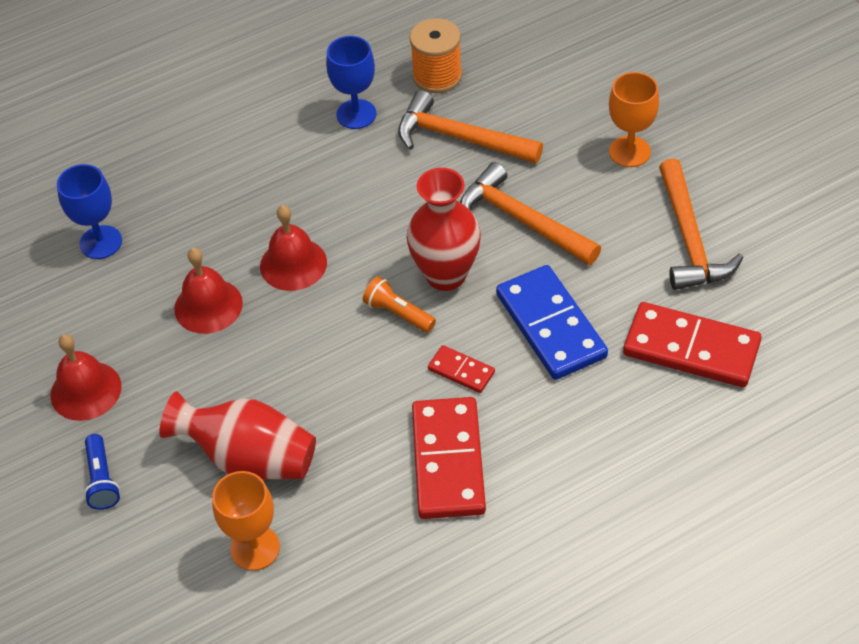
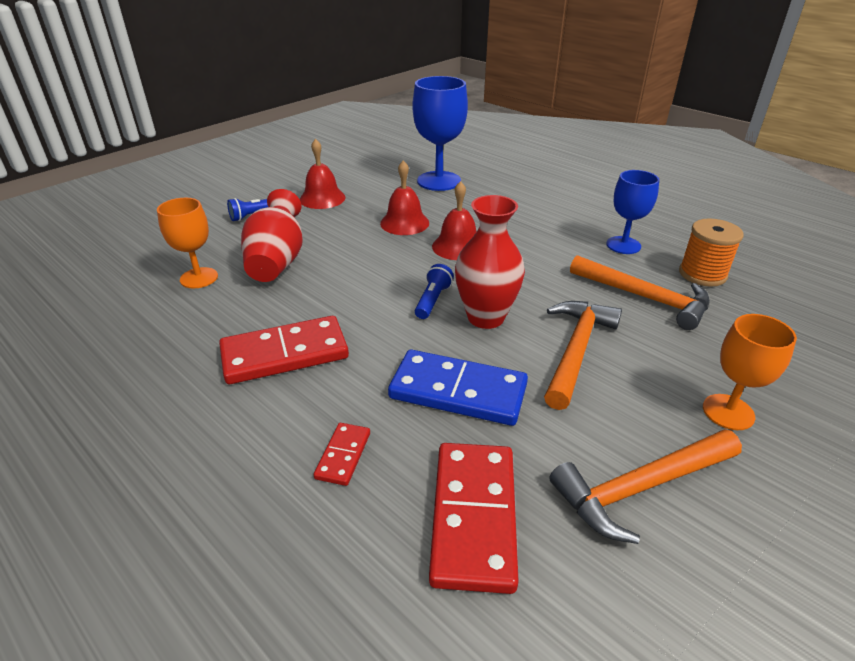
camera: 70 degrees right, 15 degrees down
blue goblet [57,164,122,259] -> blue goblet [412,76,468,191], size x1.58
orange flashlight [363,276,436,333] -> blue flashlight [415,264,454,319]
orange hammer [398,90,543,164] -> orange hammer turned 120 degrees clockwise [570,255,710,330]
red domino [428,345,495,393] -> red domino moved to [314,423,370,486]
blue domino [496,265,608,380] -> blue domino turned 60 degrees clockwise [388,350,528,426]

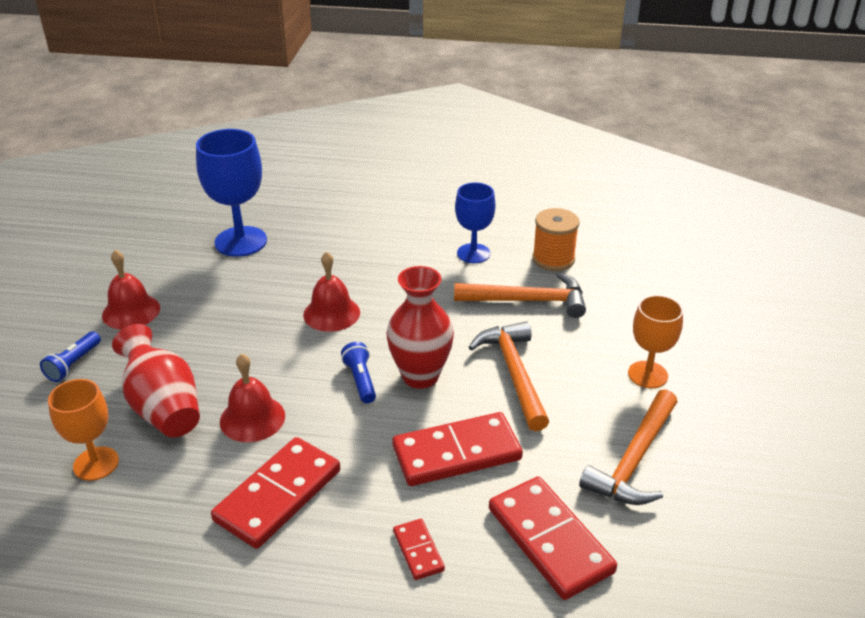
camera: 35 degrees left, 0 degrees up
red bell [380,160,429,235] -> red bell moved to [220,353,285,442]
blue domino [388,350,528,426] -> red domino [392,412,523,486]

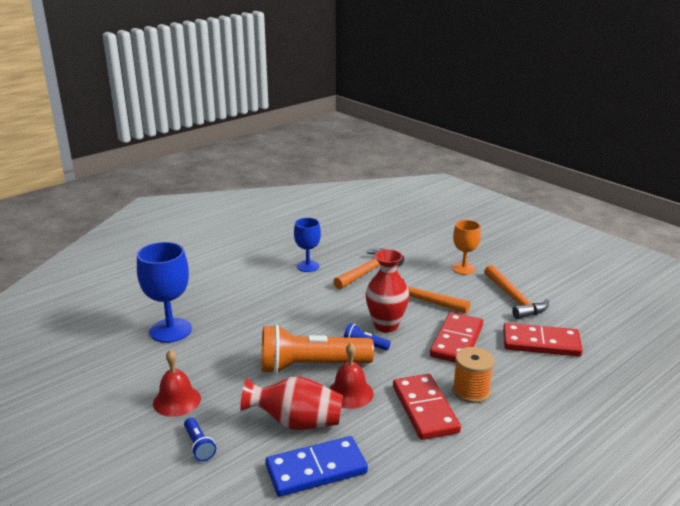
camera: 50 degrees left, 10 degrees down
orange goblet [48,379,119,481] -> blue domino [265,436,368,497]
red bell [303,251,360,332] -> none
red domino [393,519,445,580] -> none
orange spool [532,208,580,271] -> orange spool moved to [453,347,494,403]
none -> orange flashlight [261,324,374,374]

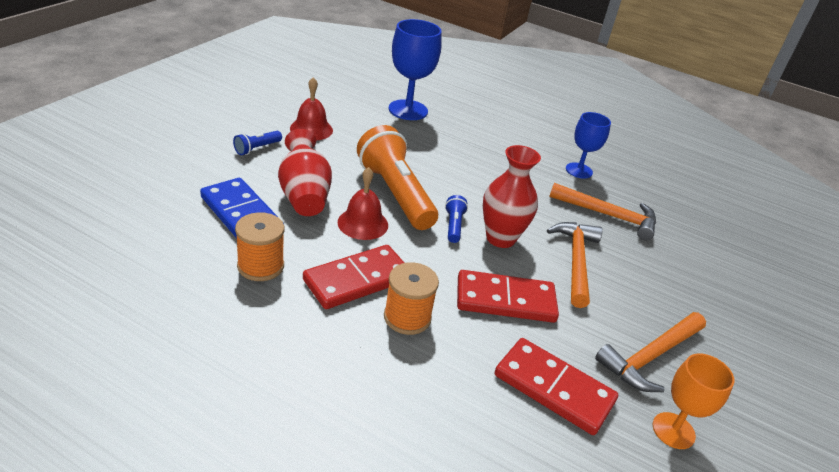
camera: 65 degrees right, 10 degrees up
orange goblet [452,220,481,275] -> orange goblet moved to [653,353,734,449]
red domino [503,323,583,357] -> red domino turned 45 degrees counterclockwise [494,338,618,435]
none -> orange spool [235,212,284,281]

